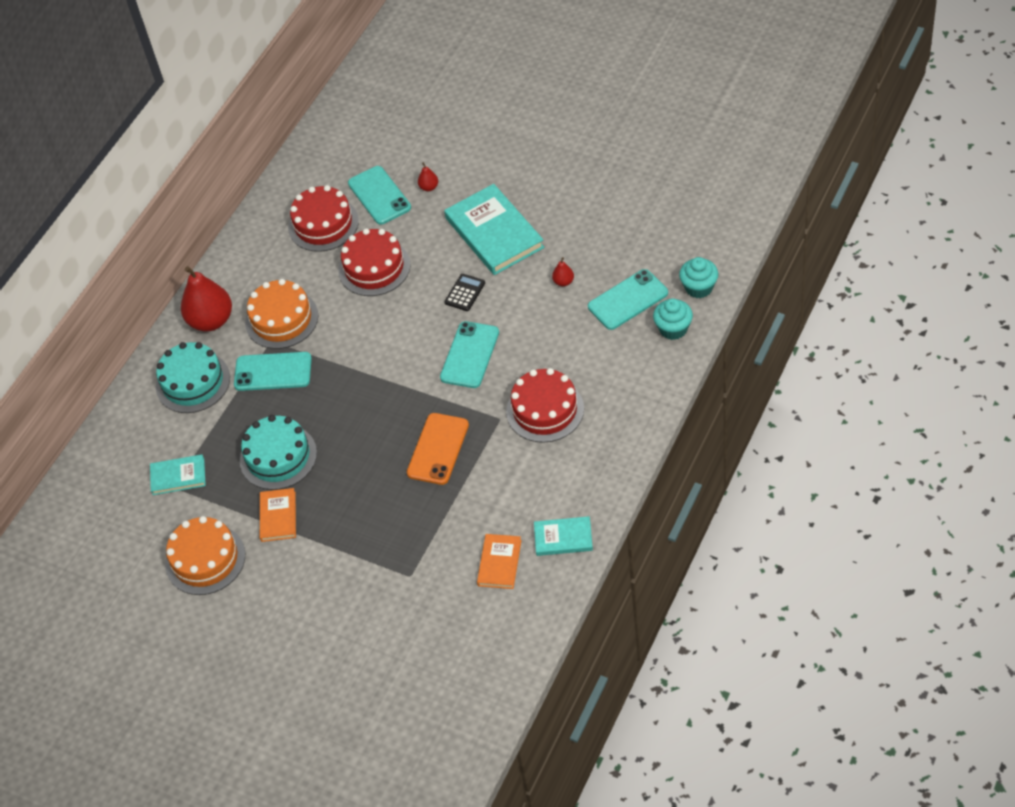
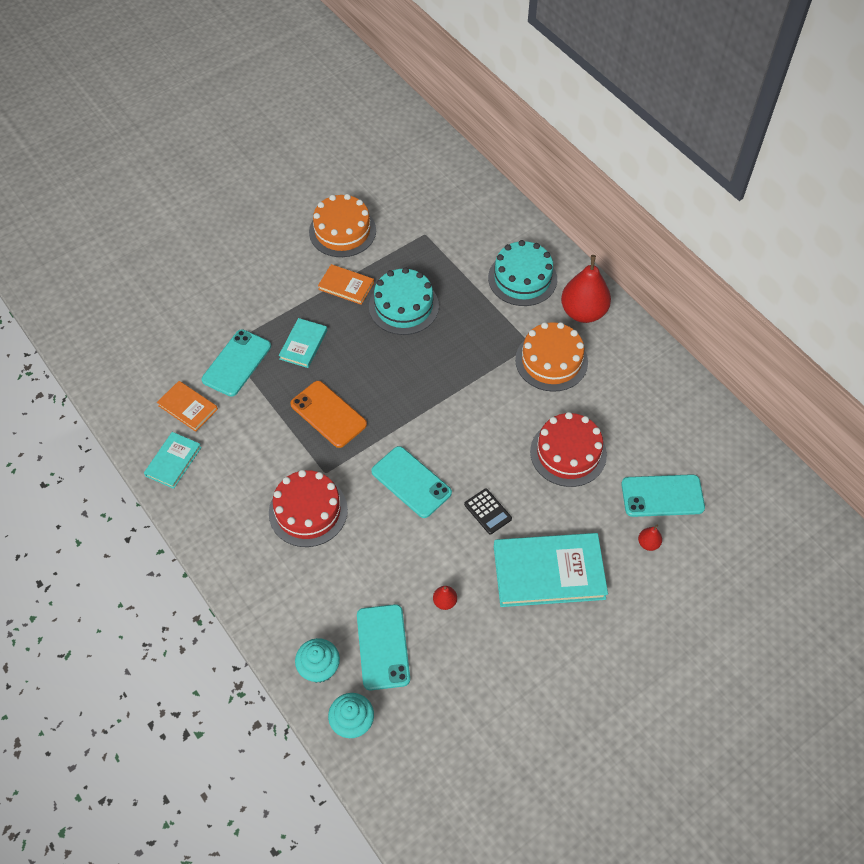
camera: 110 degrees right, 5 degrees up
turquoise book [150,454,206,495] -> turquoise book moved to [279,318,327,368]
turquoise phone [234,352,312,391] -> turquoise phone moved to [202,329,271,397]
red cake [288,185,359,252] -> none

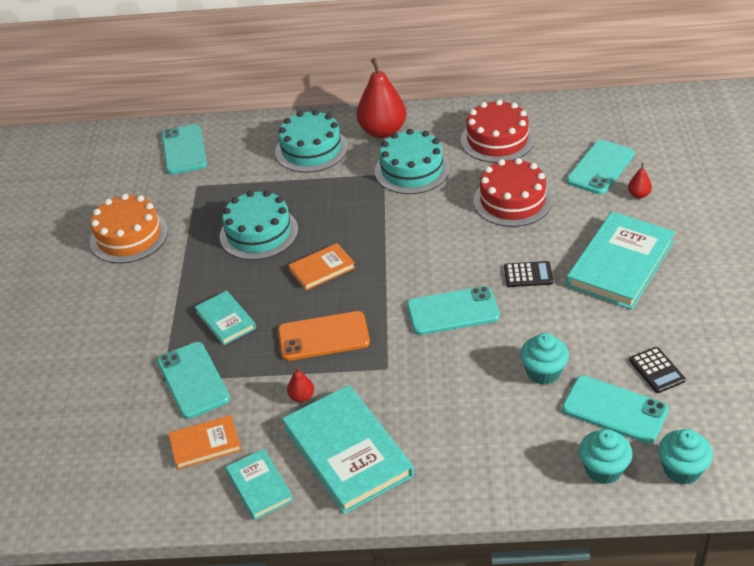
camera: 50 degrees left, 15 degrees down
red cake [269,470,348,547] -> red cake moved to [461,99,534,163]
orange book [318,264,374,305] -> orange book moved to [289,243,355,290]
red pear [433,586,457,610] -> red pear moved to [287,367,314,402]
orange cake [515,322,588,392] -> turquoise cake [375,129,450,194]
none -> turquoise phone [162,124,207,175]
none -> turquoise book [282,385,414,514]
none -> turquoise cupcake [520,333,569,385]
none -> black calculator [629,347,686,393]

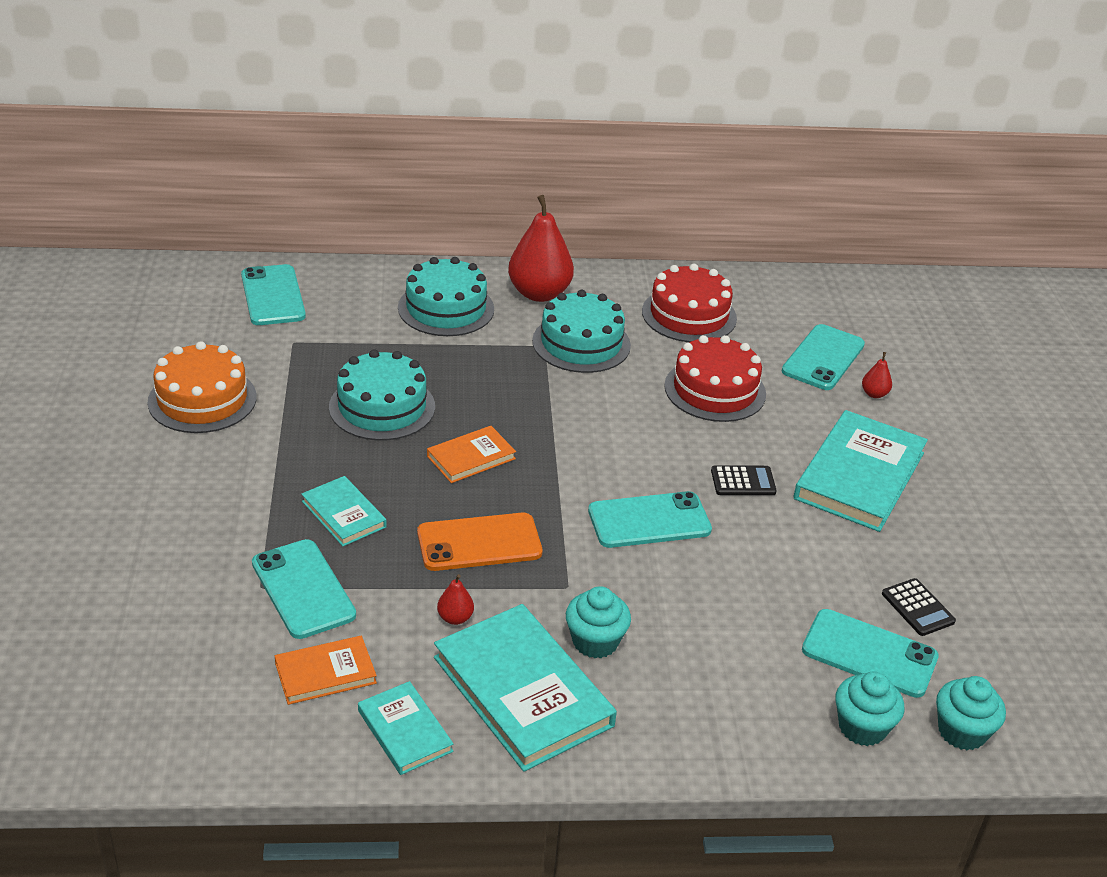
camera: 10 degrees left, 5 degrees down
turquoise cupcake [520,333,569,385] -> turquoise cupcake moved to [566,586,631,658]

